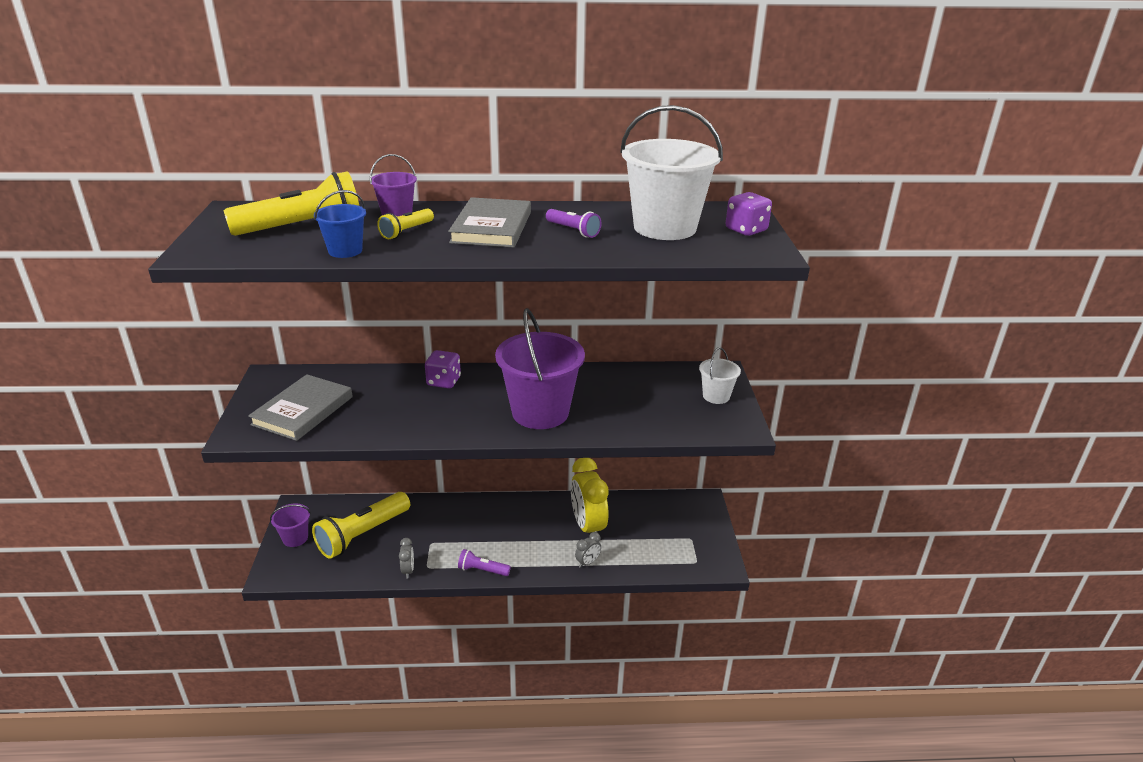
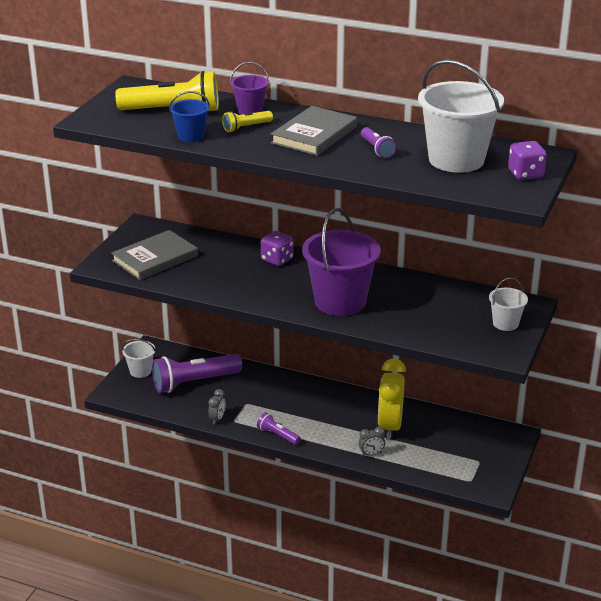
camera: 25 degrees right, 0 degrees up
purple bucket [270,504,311,547] -> white bucket [122,339,156,378]
yellow flashlight [312,492,410,559] -> purple flashlight [152,354,243,393]

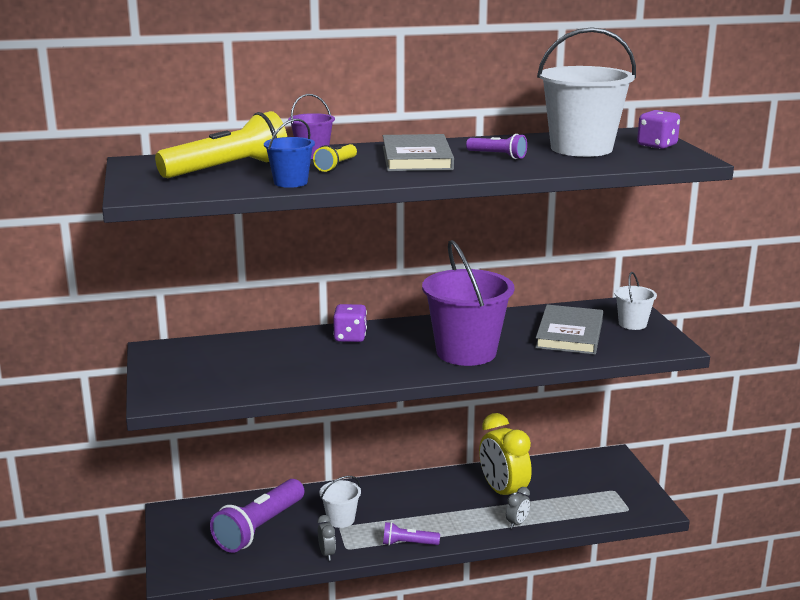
camera: 35 degrees left, 10 degrees down
grey book [111,230,198,280] -> grey book moved to [535,305,603,355]
white bucket [122,339,156,378] -> white bucket moved to [320,476,361,528]

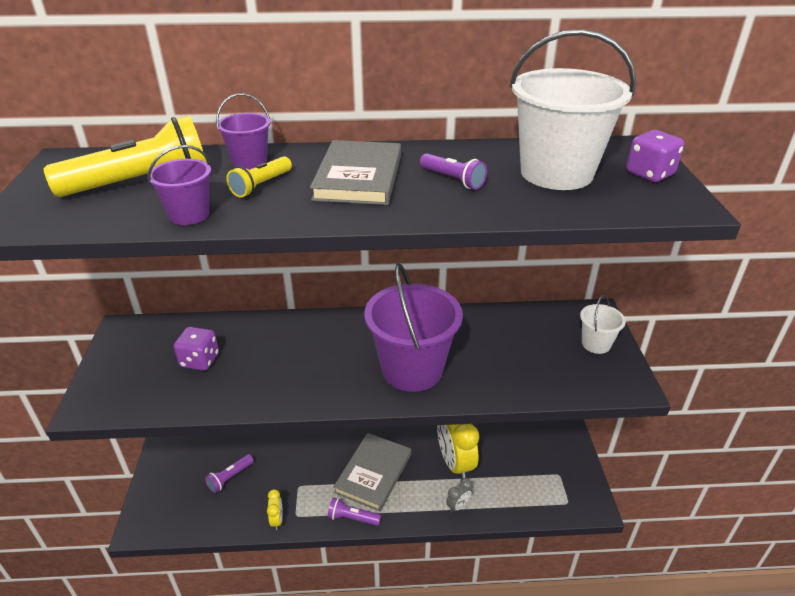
camera: 10 degrees right, 15 degrees up
purple flashlight [210,479,305,553] -> purple flashlight [205,454,254,493], size x0.50
blue bucket [264,119,315,188] -> purple bucket [147,145,211,225]
grey clock [317,515,336,561] -> yellow clock [267,489,283,530]
white bucket [320,476,361,528] -> none
purple dice [333,304,367,342] -> purple dice moved to [174,327,219,371]
grey book [535,305,603,355] -> grey book moved to [333,433,411,511]

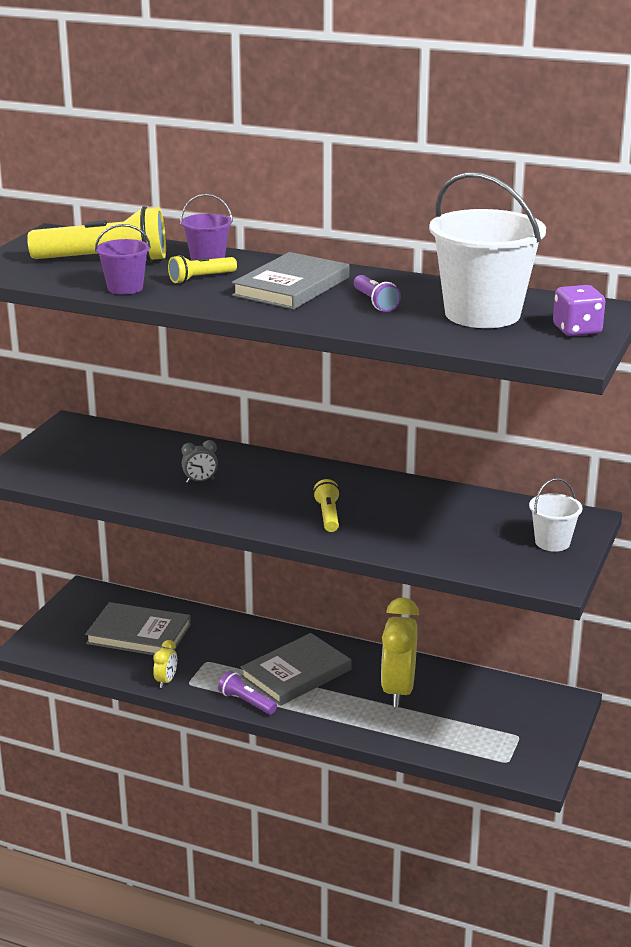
camera: 25 degrees right, 10 degrees down
purple dice [174,327,219,371] -> none
purple flashlight [205,454,254,493] -> grey book [85,602,191,655]
purple bucket [364,263,463,392] -> yellow flashlight [313,479,340,532]
grey clock [446,478,472,513] -> grey clock moved to [182,440,218,483]

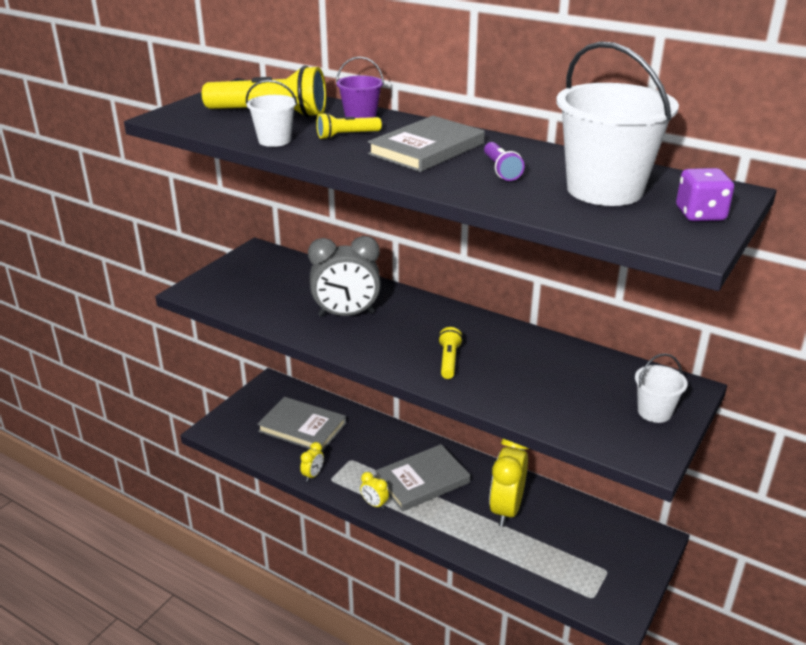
camera: 10 degrees right, 5 degrees up
purple bucket [95,224,151,295] -> white bucket [246,80,298,147]
grey clock [182,440,218,483] -> grey clock [308,236,381,317], size x2.22
purple flashlight [218,671,277,714] -> yellow clock [360,472,389,510]

